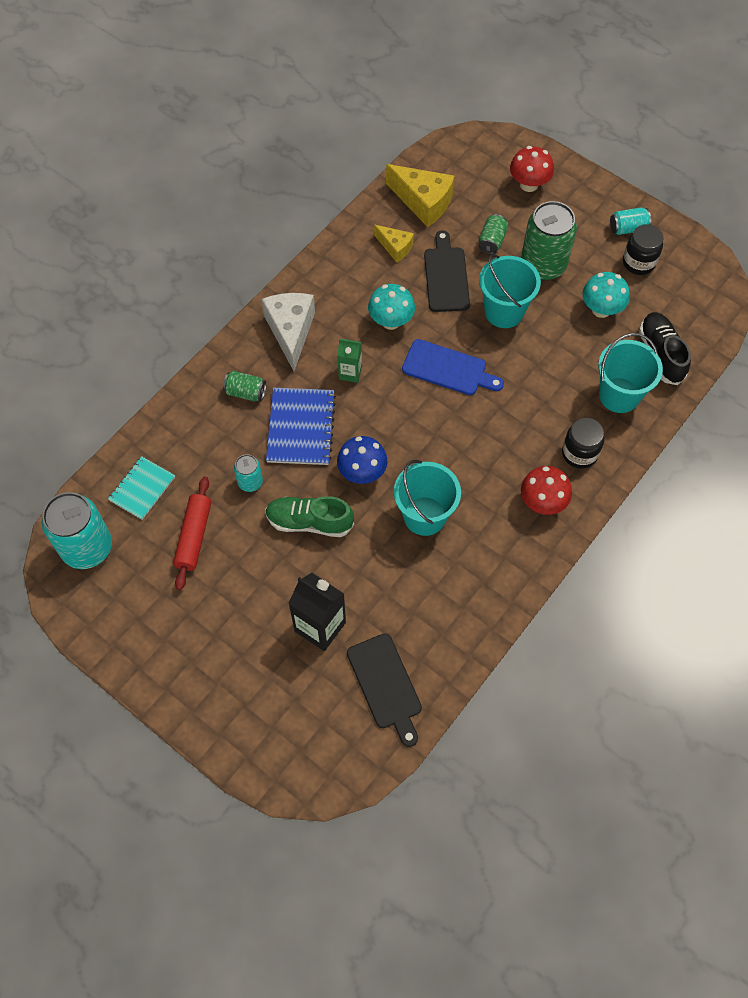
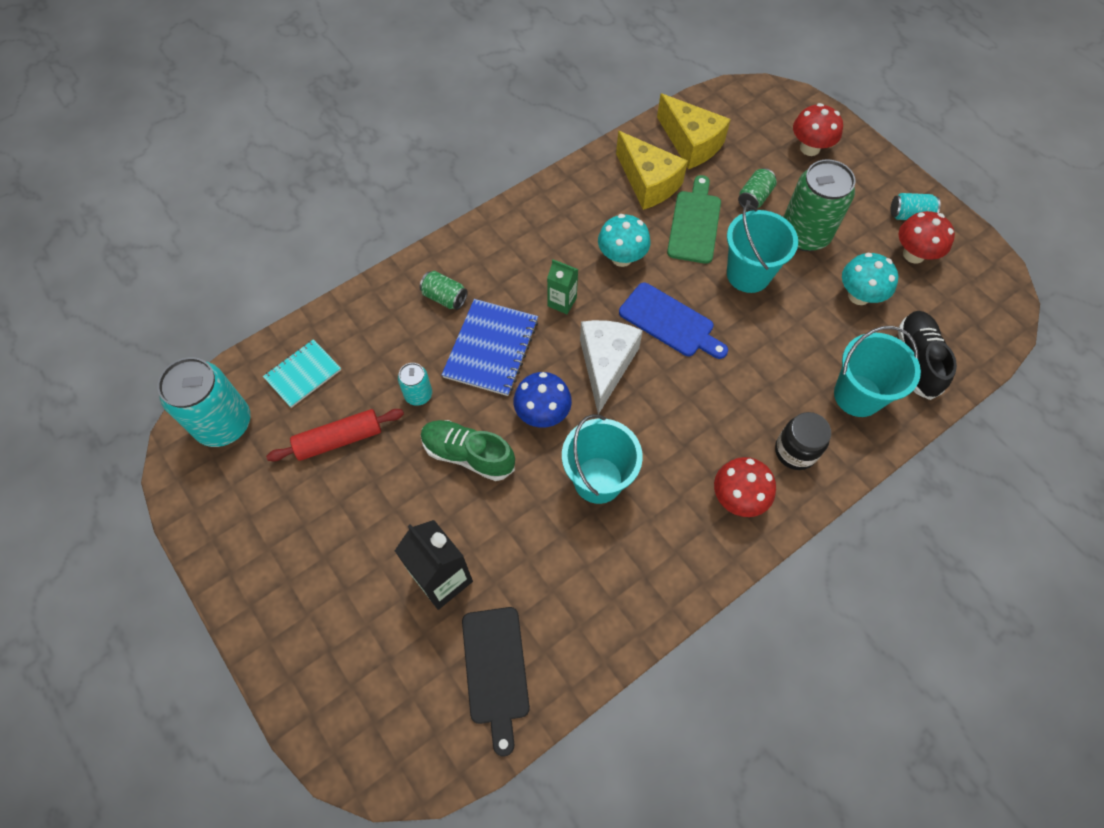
camera: 15 degrees right, 0 degrees up
red rolling pin [173,476,211,590] -> red rolling pin turned 45 degrees clockwise [266,409,404,461]
white cheese [262,293,315,371] -> white cheese moved to [580,320,643,415]
yellow cheese [374,225,414,262] -> yellow cheese [616,131,688,210], size x1.73
black cutting board [424,230,470,312] -> green cutting board [667,175,721,264]
black jar [623,224,663,275] -> red mushroom [899,211,955,264]

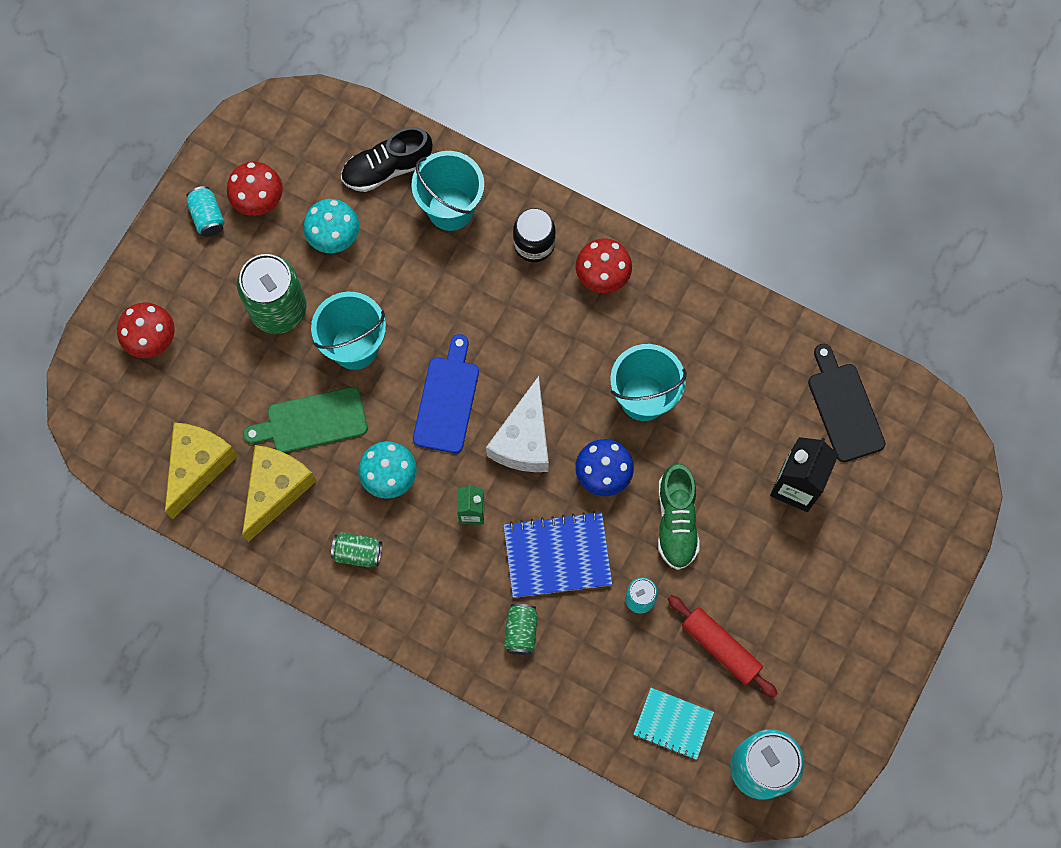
camera: 115 degrees left, 10 degrees up
black cutting board [462,607,530,757] -> black cutting board turned 75 degrees counterclockwise [808,344,885,462]
white cheese [580,320,643,415] -> white cheese turned 60 degrees counterclockwise [486,376,549,472]
green can [738,168,777,211] -> green can moved to [331,532,382,568]

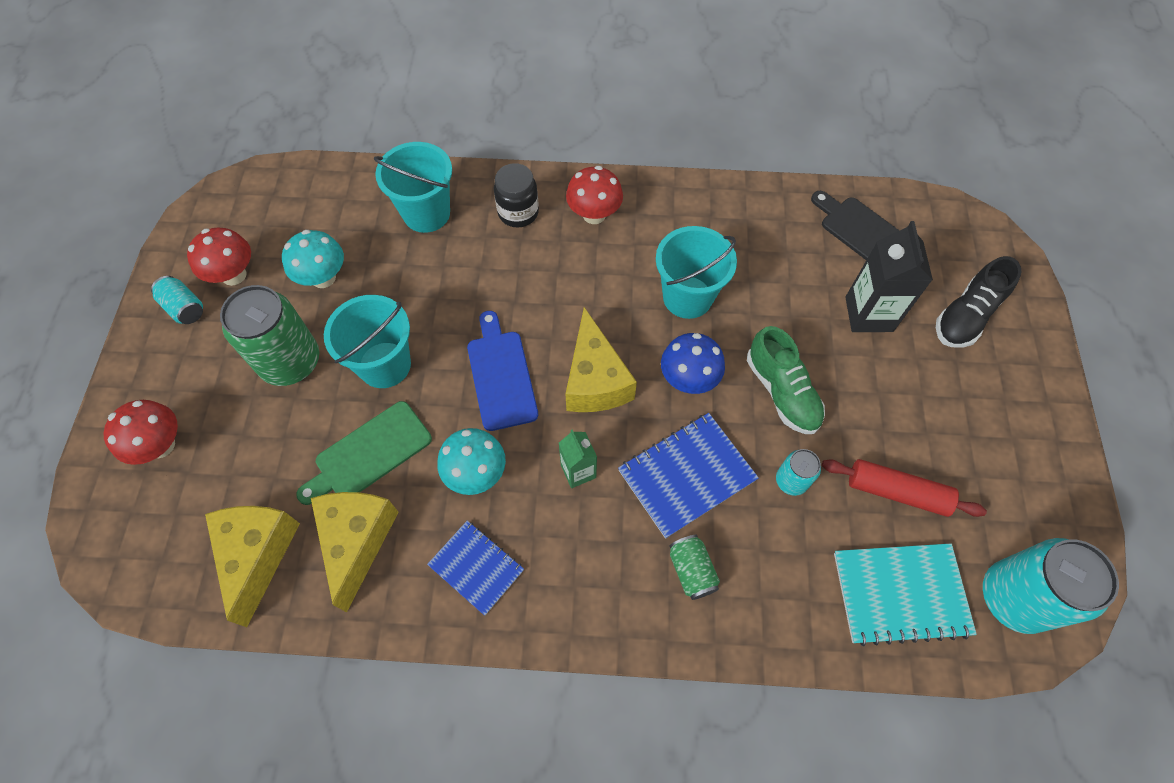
camera: 25 degrees left, 10 degrees down
green can [331,532,382,568] -> blue notebook [427,521,524,616]
black shoe [341,127,432,192] -> black shoe moved to [936,256,1022,348]
white cheese [486,376,549,472] -> yellow cheese [566,307,637,412]
turquoise notebook [633,688,714,760] -> turquoise notebook [834,543,977,646], size x1.52

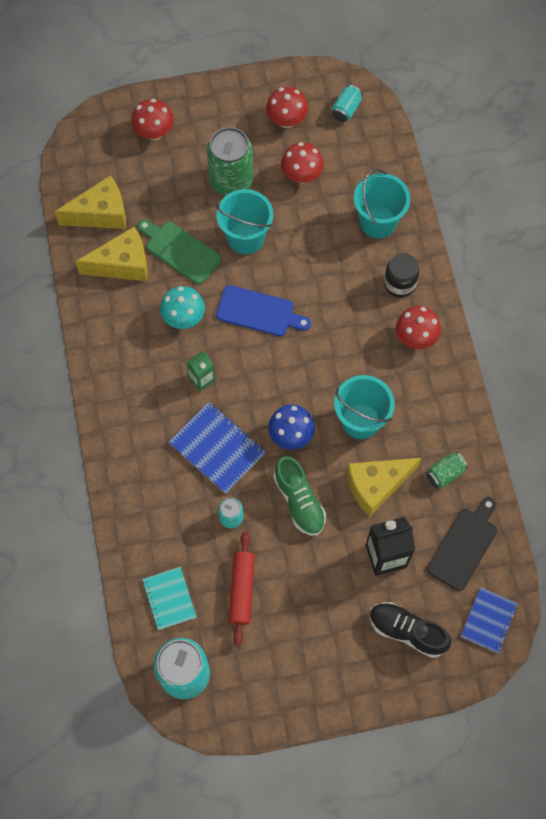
camera: 75 degrees right, 5 degrees up
turquoise can [151,276,203,324] -> turquoise can moved to [331,85,362,122]
turquoise mushroom [282,230,344,288] -> red mushroom [281,142,324,184]
blue notebook [427,521,524,616] -> blue notebook moved to [461,587,518,653]
blue cutting board [467,311,538,431] -> blue cutting board turned 45 degrees clockwise [216,285,311,336]
yellow cheese [566,307,637,412] -> yellow cheese moved to [347,458,421,517]
green can [669,535,720,600] -> green can moved to [426,452,468,488]
green shoe [747,326,825,434] -> green shoe turned 75 degrees counterclockwise [273,456,326,536]
turquoise notebook [834,543,977,646] -> turquoise notebook [142,567,196,630], size x0.66

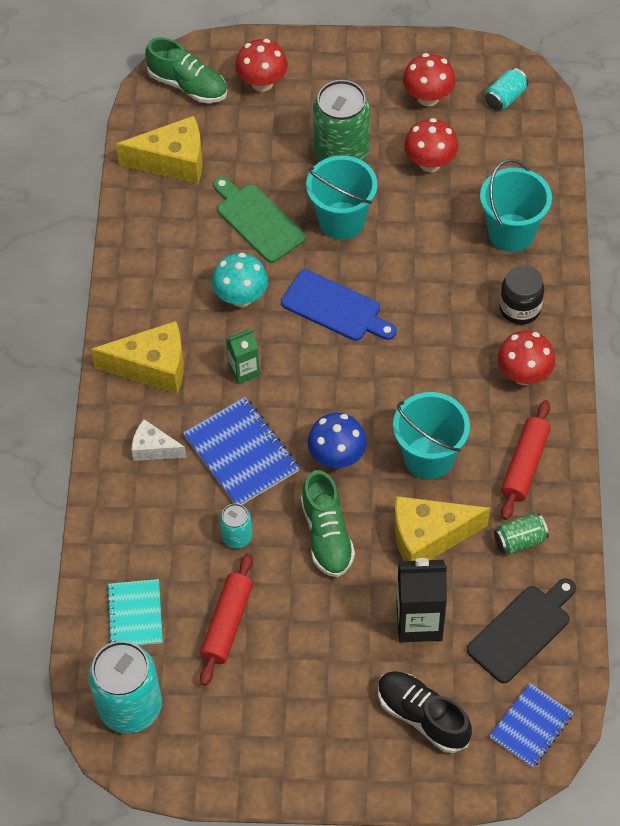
camera: 15 degrees right, 10 degrees down
yellow cheese [75,227,148,281] -> yellow cheese moved to [91,321,184,394]
none -> white cheese [132,419,187,461]
none -> green shoe [145,37,227,103]
none -> red rolling pin [501,400,551,520]

